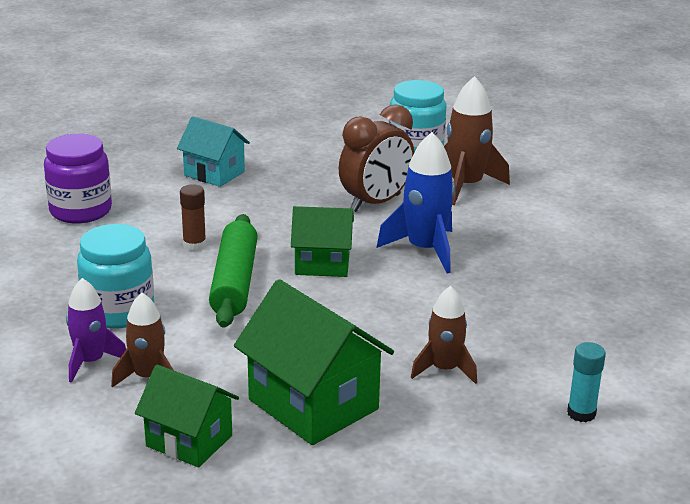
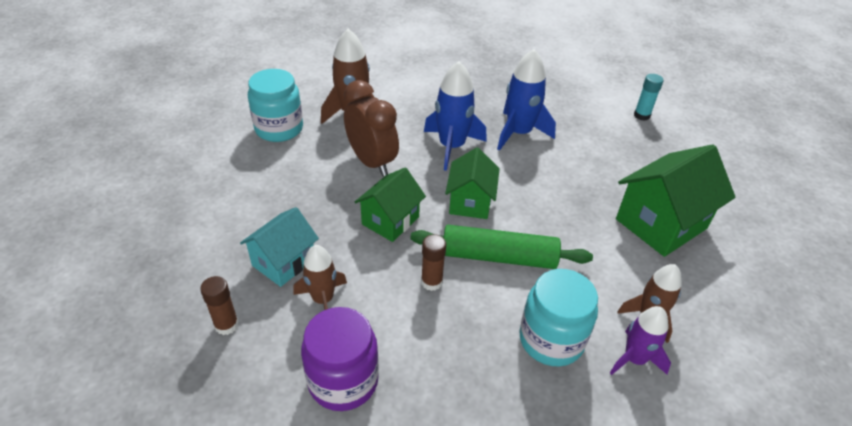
camera: 85 degrees left, 15 degrees up
green house [135,365,239,467] -> green house moved to [355,167,426,242]
brown rocket [411,286,477,384] -> brown rocket moved to [293,245,347,310]
none -> brown glue stick [200,276,239,335]
none -> blue rocket [497,49,556,151]

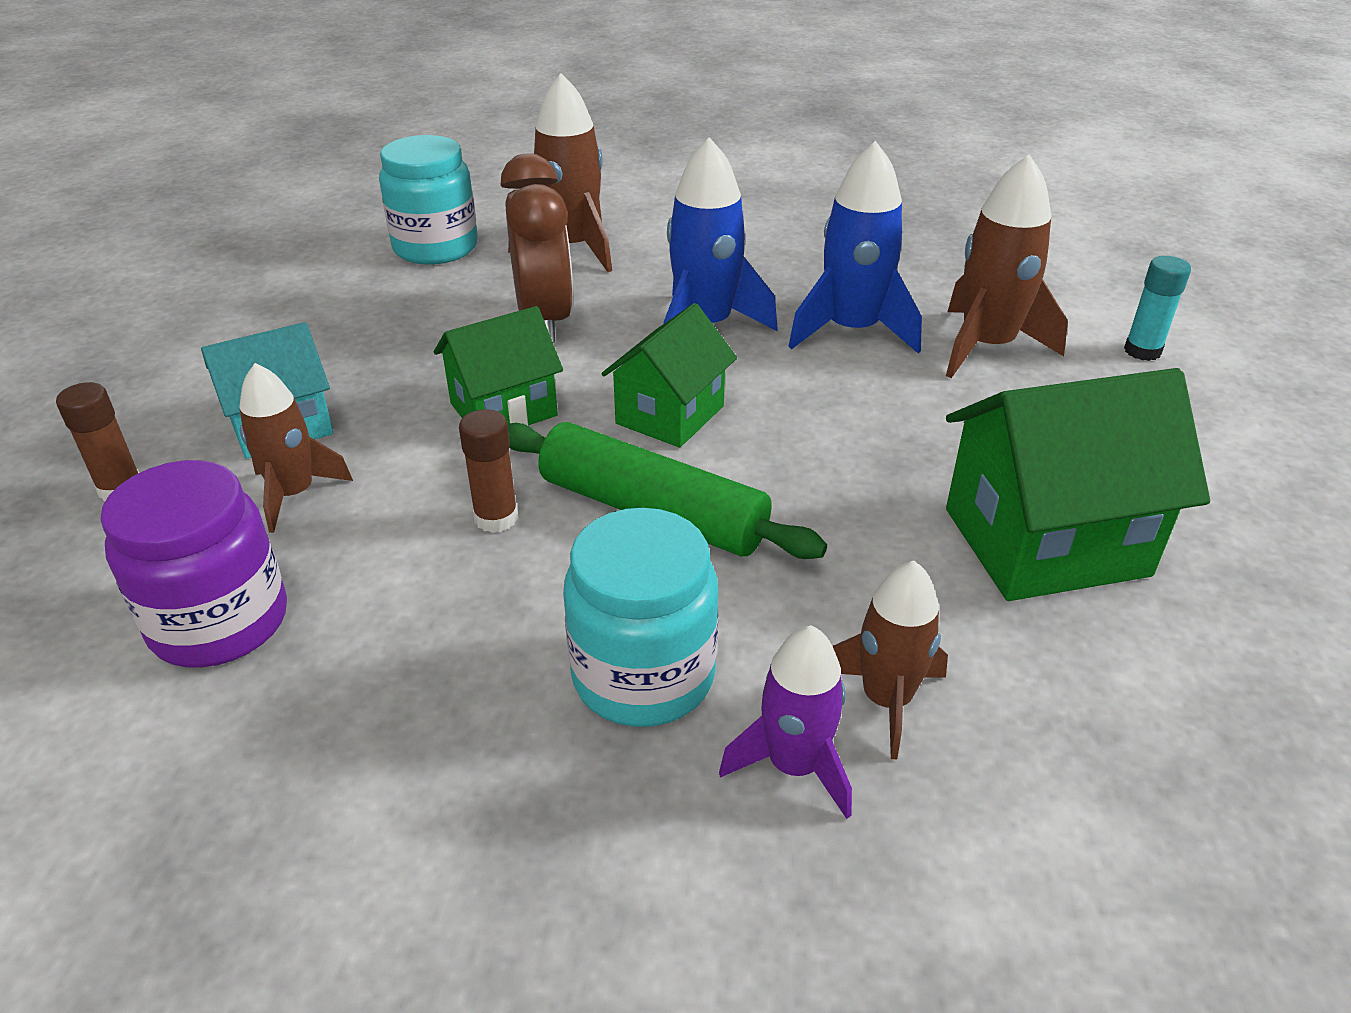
camera: 25 degrees right, 5 degrees down
none -> brown rocket [946,154,1068,378]

